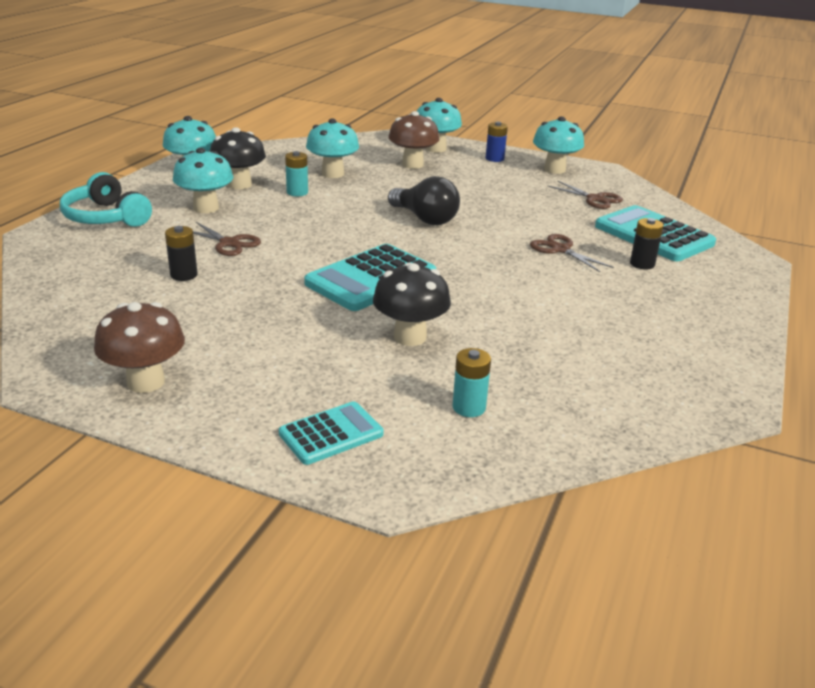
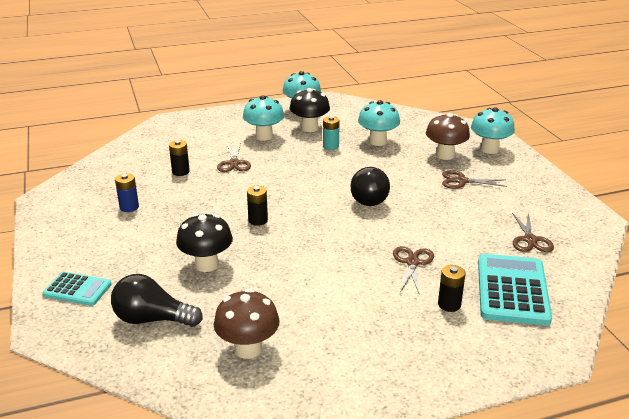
camera: 50 degrees right, 0 degrees up
turquoise headphones [60,172,152,227] -> none
brown mushroom [94,302,185,393] -> brown mushroom moved to [214,289,279,359]
turquoise calculator [304,244,436,311] -> black battery [247,186,268,226]
turquoise battery [453,348,491,417] -> black light bulb [111,274,203,327]
blue battery [486,122,508,162] -> blue battery moved to [115,173,139,212]
turquoise mushroom [533,116,584,174] -> none
none -> brown scissors [442,170,507,189]

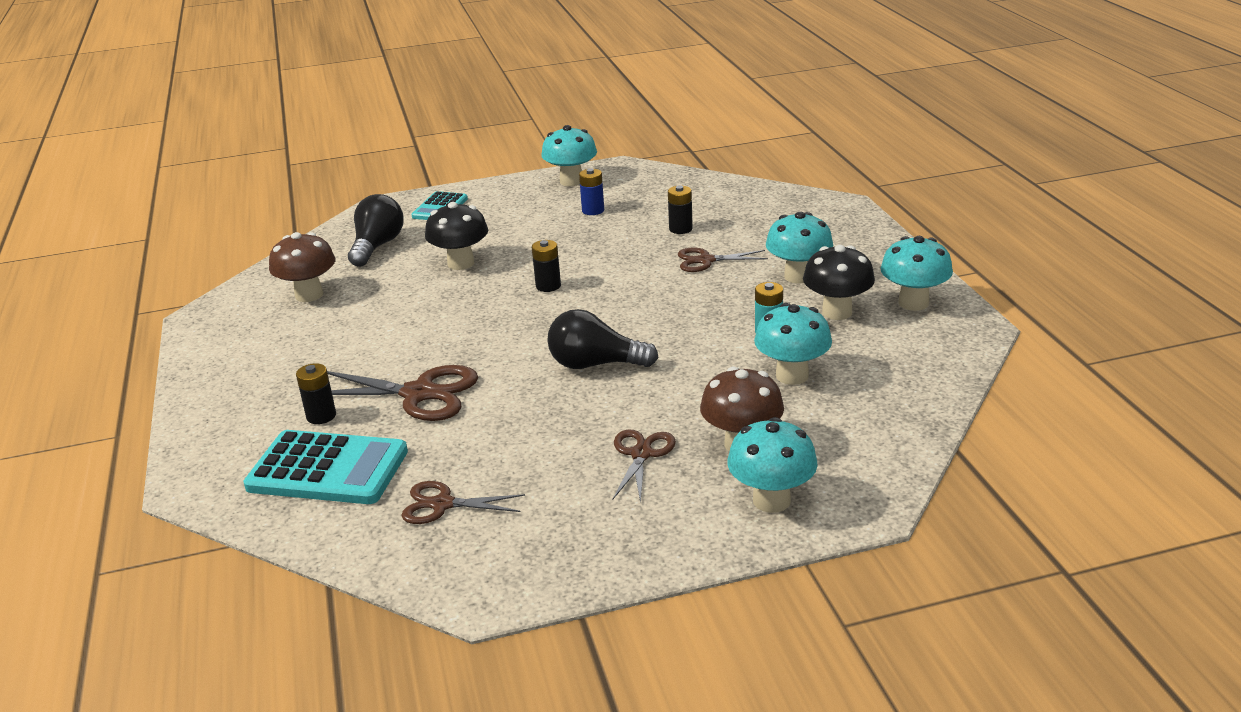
camera: 95 degrees right, 0 degrees up
brown scissors [393,246,434,293] -> brown scissors [327,365,478,421], size x1.65
none -> turquoise mushroom [541,125,597,186]

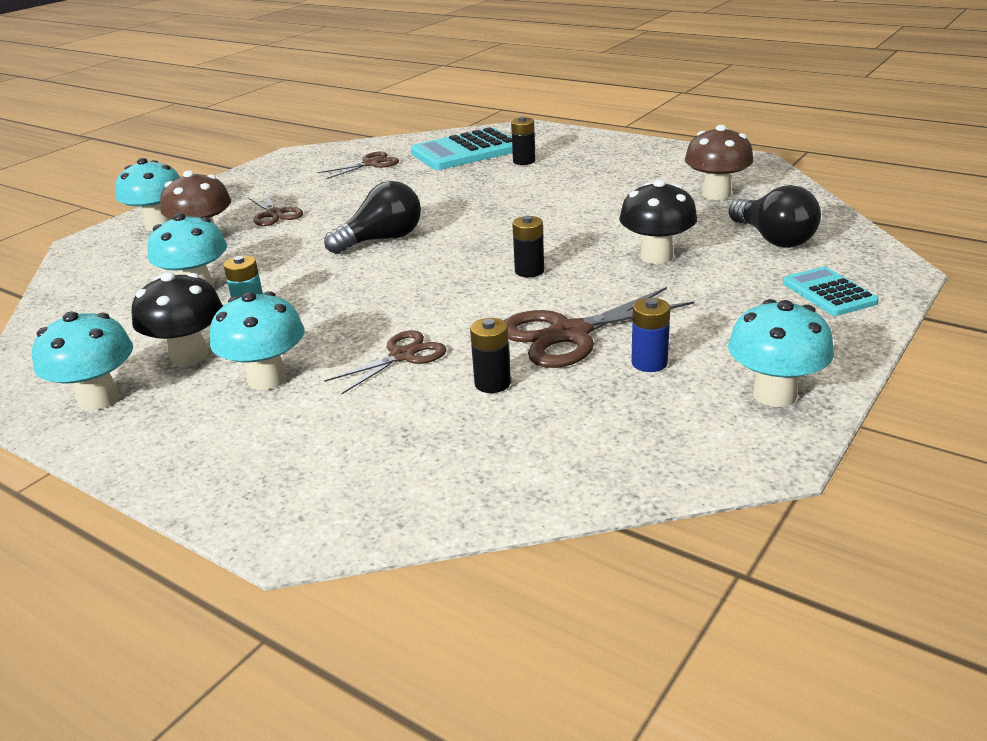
camera: 140 degrees right, 0 degrees up
brown scissors [327,365,478,421] -> brown scissors moved to [504,287,694,368]

